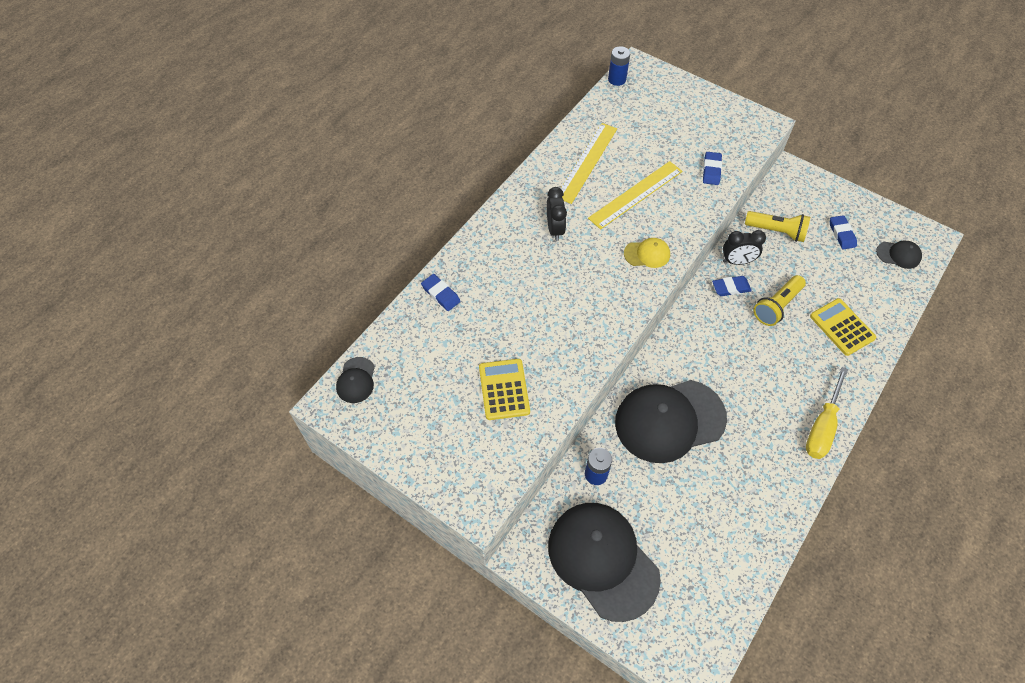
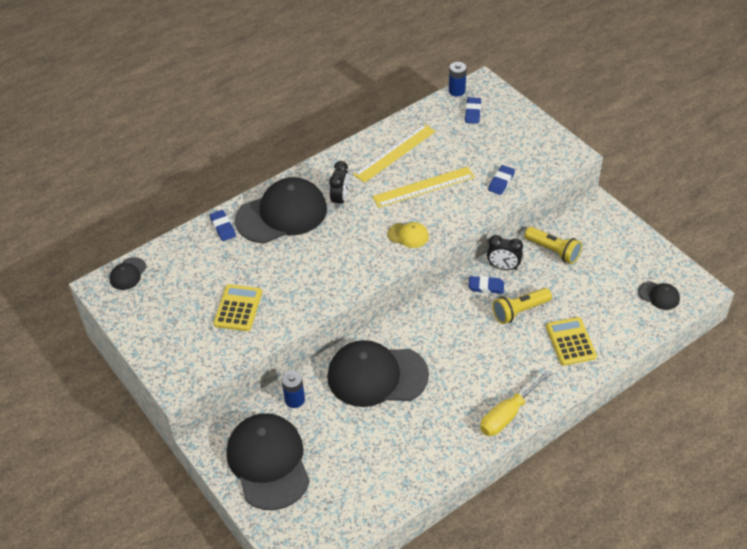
camera: 20 degrees right, 10 degrees down
blue eraser [830,215,857,249] -> blue eraser moved to [465,97,481,124]
none -> black cap [235,177,327,243]

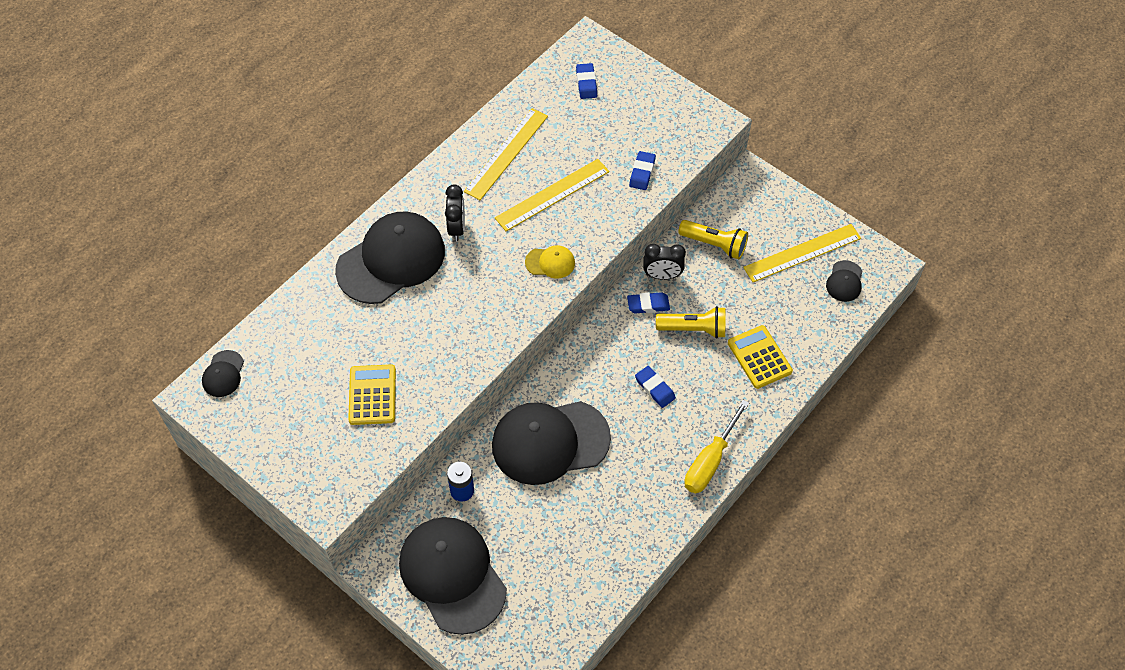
camera: 15 degrees left, 10 degrees up
blue eraser [210,210,236,241] -> blue eraser moved to [635,366,676,408]
blue battery [449,62,467,96] -> none
yellow flashlight [492,288,552,324] -> yellow flashlight turned 135 degrees counterclockwise [656,306,726,339]
black cap [638,281,680,310] -> black cap turned 90 degrees clockwise [826,260,862,302]
none -> yellow ruler [743,224,861,282]

